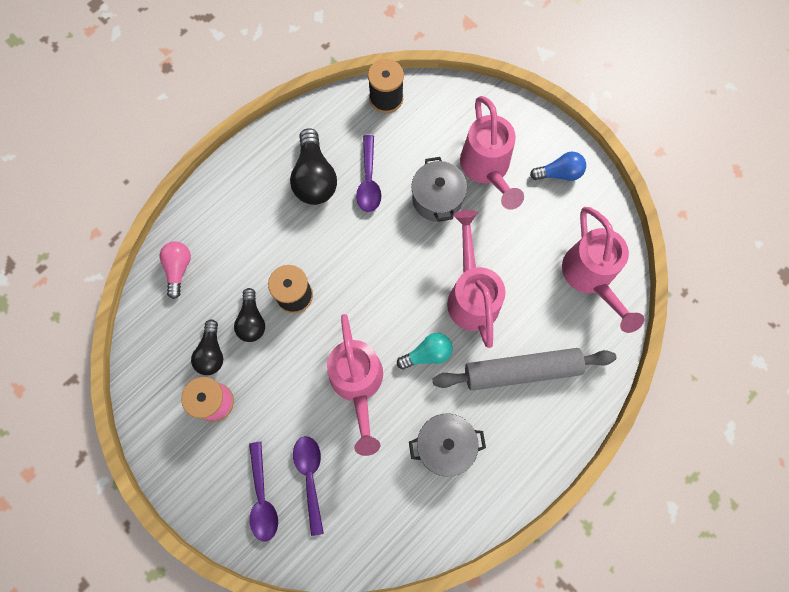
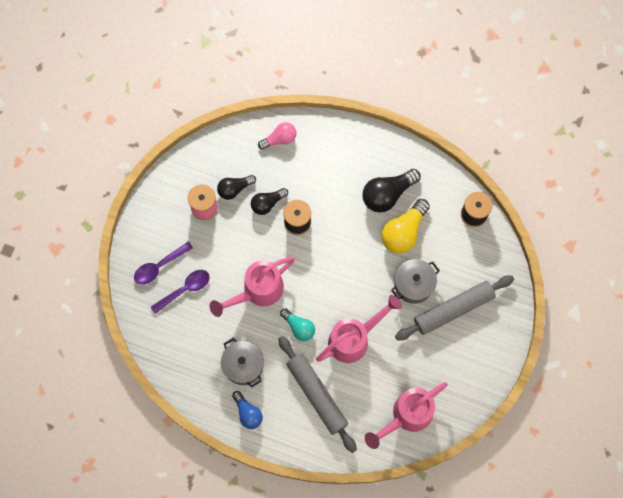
camera: 65 degrees right, 0 degrees up
purple spoon [356,135,381,212] -> yellow light bulb [382,199,430,254]
pink watering can [460,96,524,210] -> grey rolling pin [395,275,514,341]
blue light bulb [530,151,586,181] -> blue light bulb moved to [232,391,263,429]

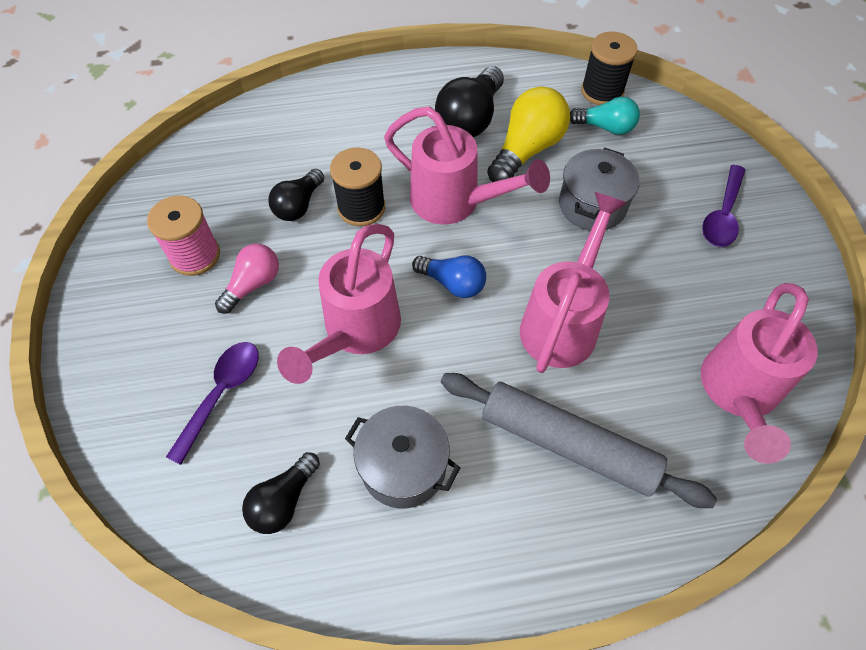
camera: 30 degrees left, 15 degrees down
purple spoon [134,242,193,284] -> purple spoon moved to [702,165,745,247]
black light bulb [217,175,256,200] -> black light bulb moved to [242,452,320,534]
blue light bulb [232,391,263,429] -> blue light bulb moved to [412,256,486,298]
pink light bulb [258,122,296,150] -> pink light bulb moved to [215,244,279,314]
turquoise light bulb [280,308,315,341] -> turquoise light bulb moved to [570,97,640,135]
yellow light bulb [382,199,430,254] -> yellow light bulb turned 150 degrees counterclockwise [487,87,570,182]
grey rolling pin [395,275,514,341] -> none
none -> pink watering can [384,107,550,224]

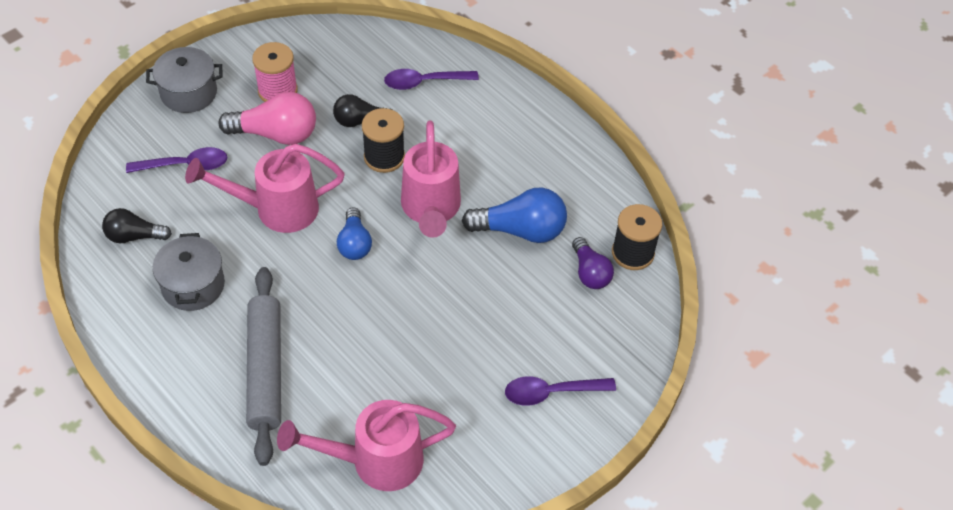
camera: 55 degrees right, 5 degrees down
pink light bulb [215,244,279,314] -> pink light bulb [218,92,316,145], size x1.59
black light bulb [435,66,504,137] -> none
yellow light bulb [487,87,570,182] -> blue light bulb [462,188,567,243]
pink watering can [520,192,627,373] -> none
grey pot [559,148,640,231] -> grey pot moved to [146,47,222,113]
turquoise light bulb [570,97,640,135] -> purple light bulb [572,237,614,289]
none -> purple spoon [384,69,479,90]

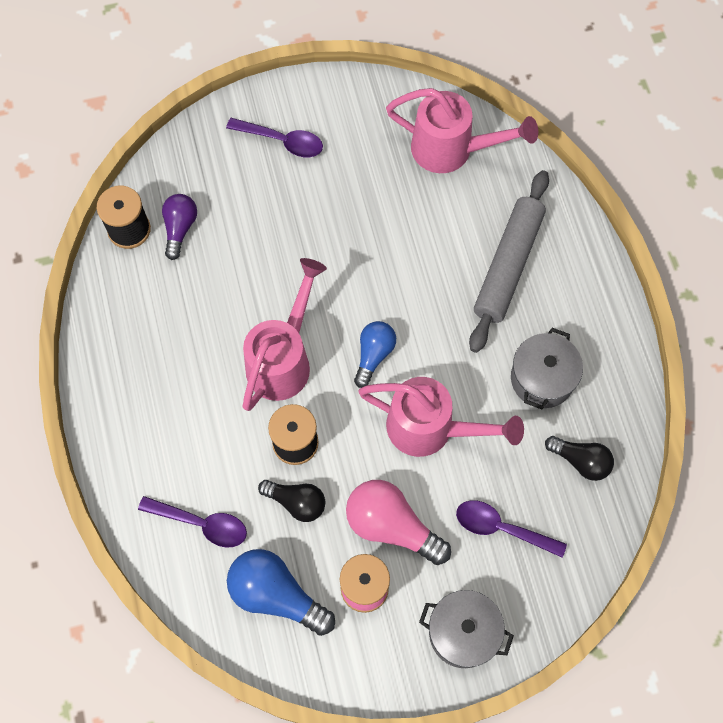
camera: 150 degrees left, 15 degrees up
blue light bulb [462,188,567,243] -> blue light bulb moved to [227,549,335,636]

